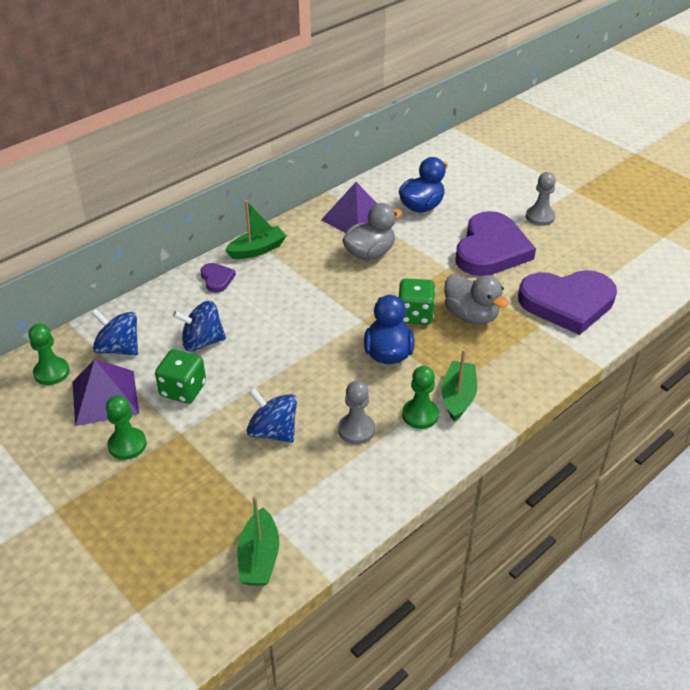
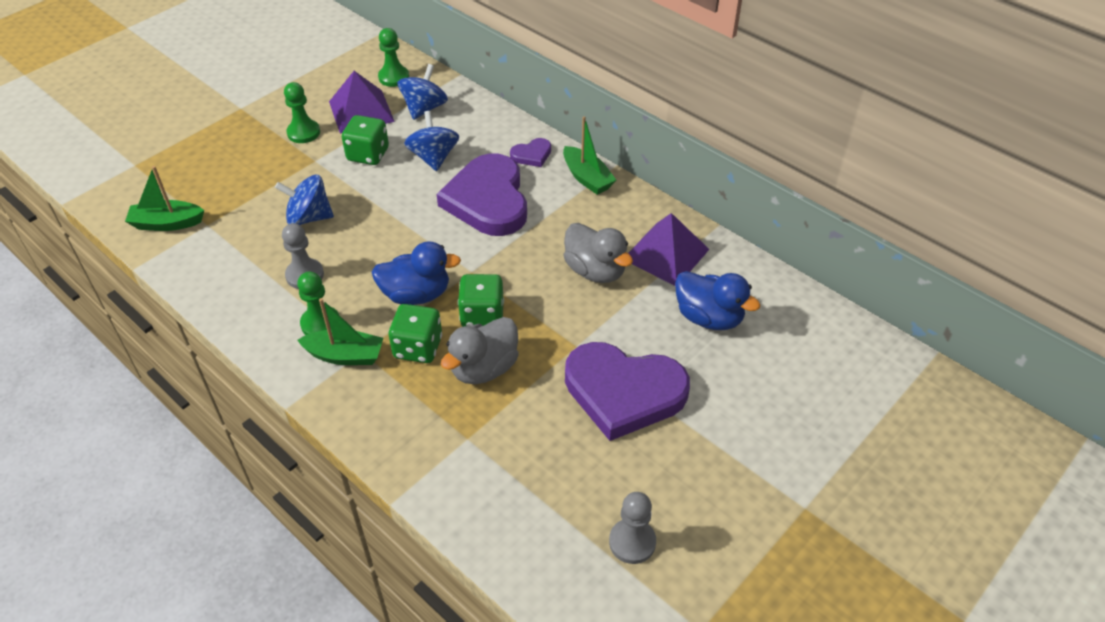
camera: 85 degrees right, 5 degrees up
blue spinning top [247,388,297,443] -> blue spinning top turned 120 degrees counterclockwise [275,175,334,225]
purple heart [518,270,617,335] -> purple heart moved to [437,153,527,236]
grey pawn [526,172,556,226] -> grey pawn moved to [609,492,656,564]
none -> green dice [389,304,442,363]

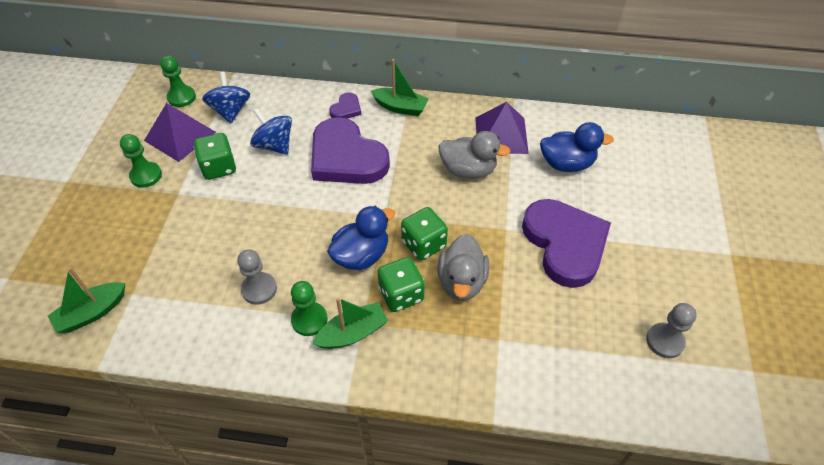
camera: 35 degrees left, 5 degrees up
blue spinning top [275,175,334,225] -> none
purple heart [565,342,690,441] -> purple heart turned 90 degrees counterclockwise [522,199,611,288]

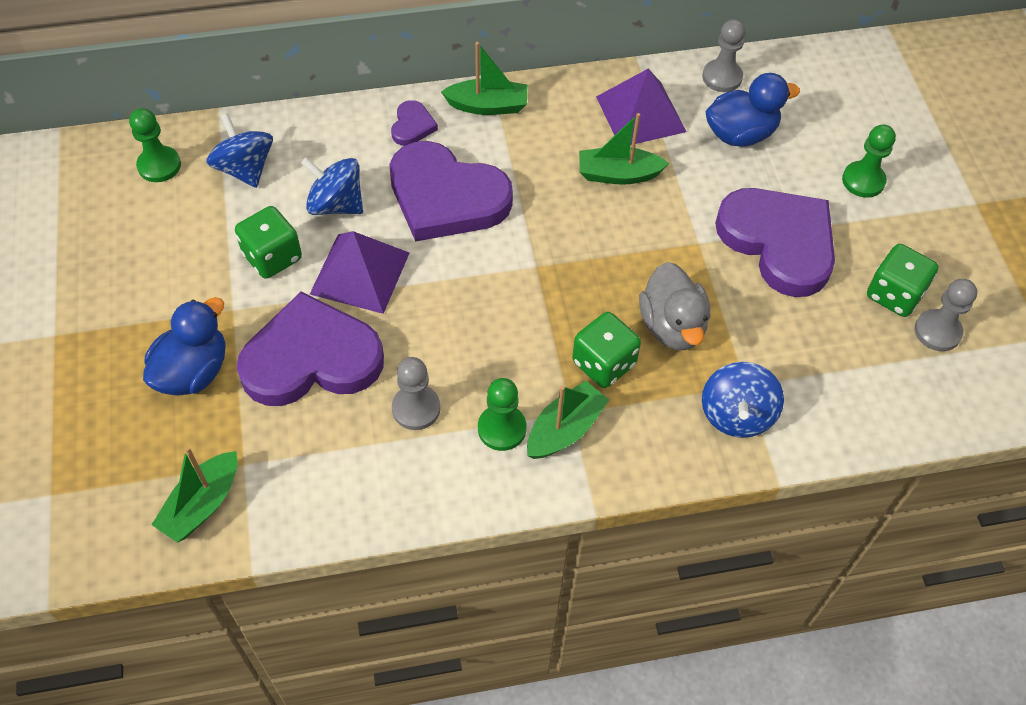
camera: 20 degrees left, 5 degrees up
green pawn [120,134,162,188] -> green pawn moved to [842,124,896,198]
purple pyramid [144,103,216,162] -> purple pyramid moved to [310,231,409,314]
blue duck [327,206,395,270] -> blue duck moved to [143,297,226,396]
green dice [401,207,448,261] -> green dice moved to [867,244,939,317]
grey duck [439,131,510,179] -> green boat [579,113,669,185]
none -> purple heart [237,291,384,406]
none -> grey pawn [702,19,746,92]
none -> blue spinning top [702,362,784,438]

